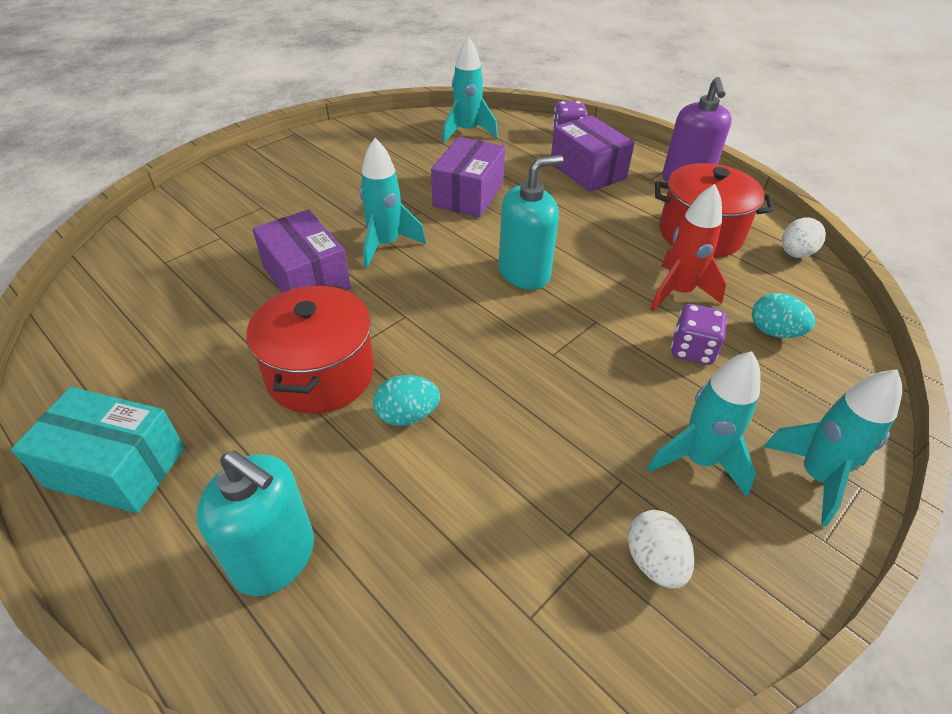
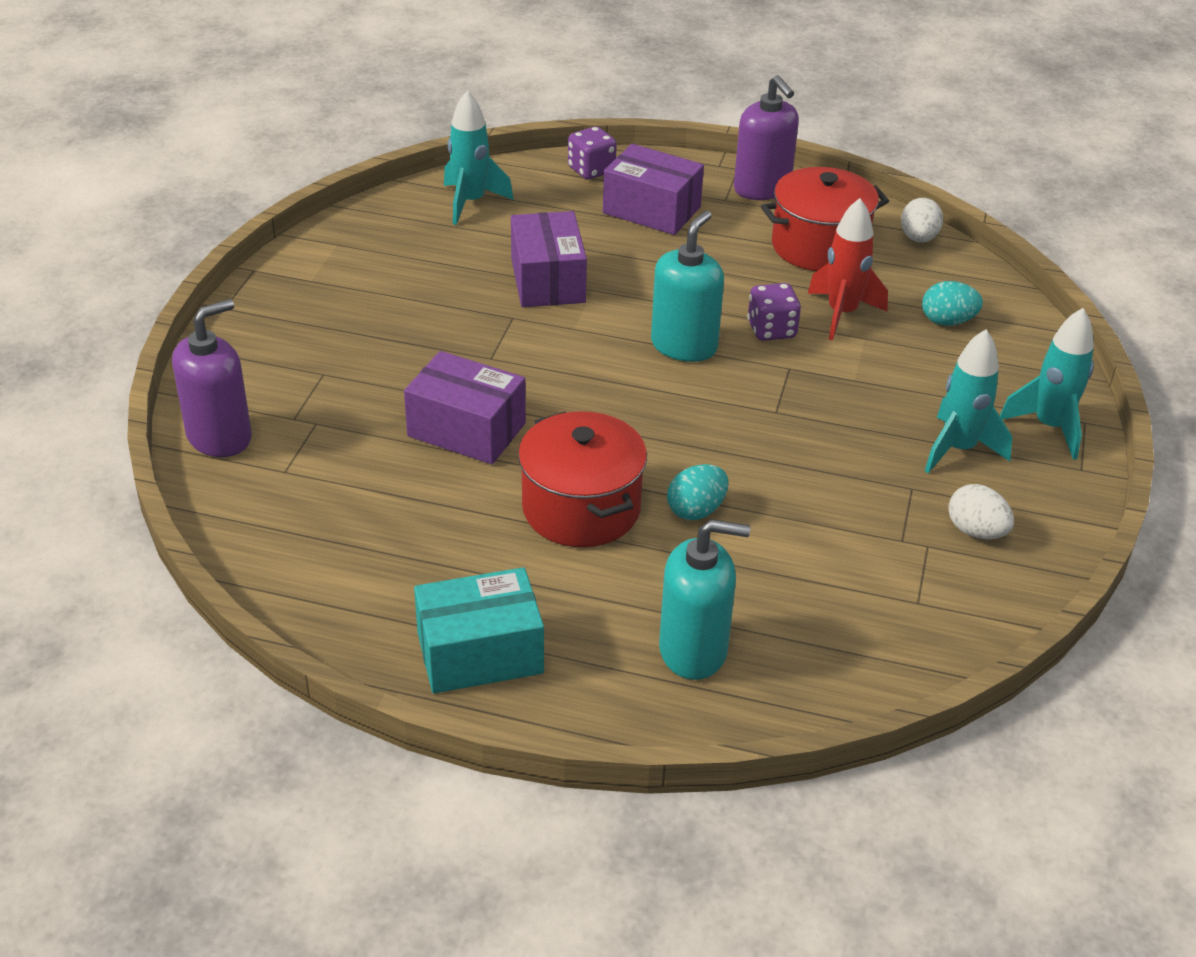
camera: 30 degrees left, 5 degrees down
turquoise rocket [360,138,426,268] -> none
purple dice [671,304,727,365] -> purple dice moved to [747,283,801,341]
none -> purple soap dispenser [172,299,252,457]

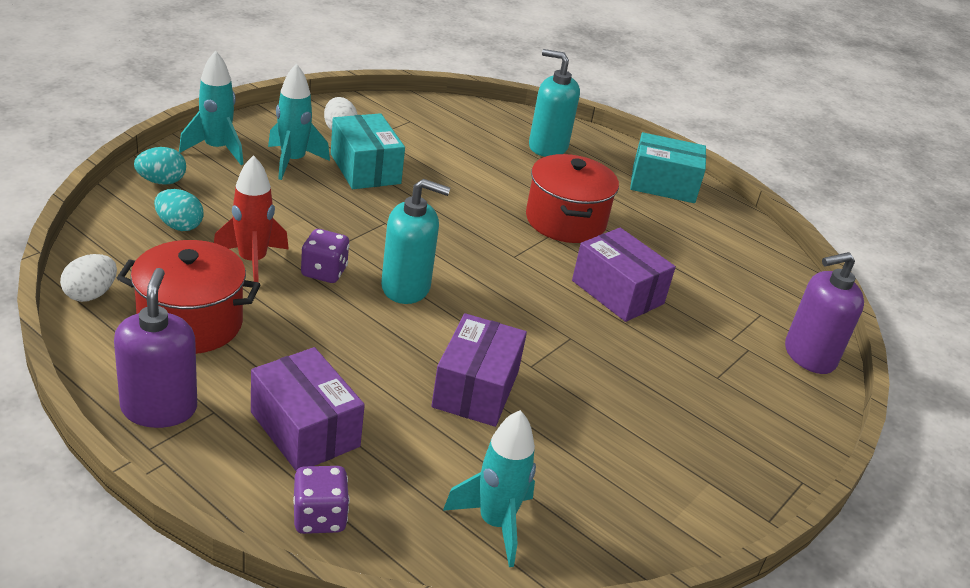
camera: 160 degrees left, 5 degrees down
turquoise soap dispenser [651,211,724,362] -> turquoise soap dispenser turned 135 degrees counterclockwise [381,179,450,304]
turquoise egg [667,464,728,520] -> turquoise egg moved to [134,147,186,185]
none -> turquoise box [331,113,405,189]

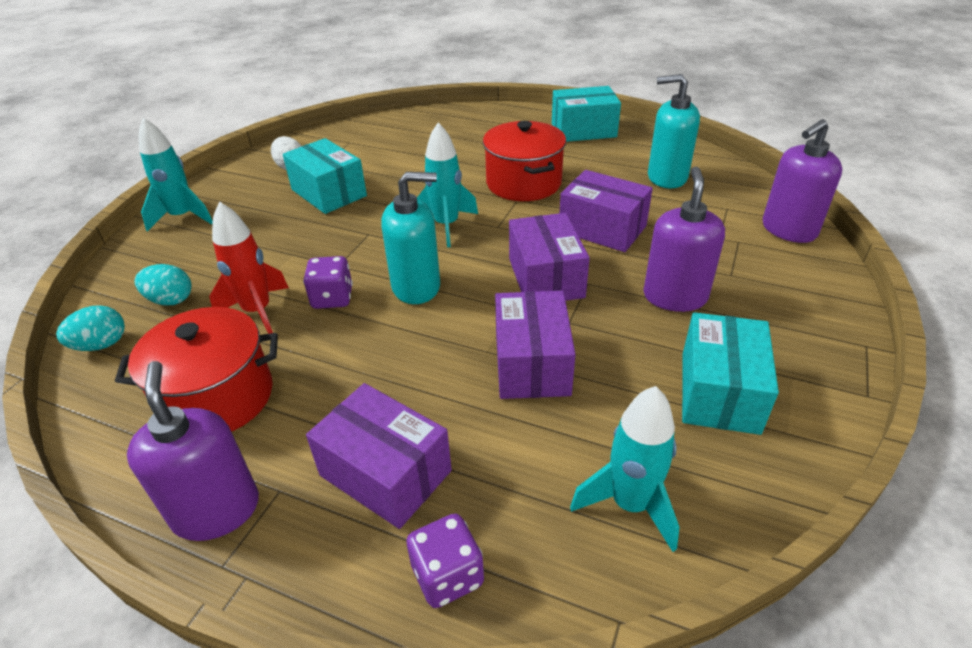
camera: 10 degrees left, 5 degrees up
white egg [60,254,117,302] -> none
turquoise egg [134,147,186,185] -> turquoise egg moved to [56,305,125,351]
turquoise rocket [268,64,330,180] -> turquoise rocket moved to [417,122,478,247]
turquoise soap dispenser [529,49,580,157] -> turquoise soap dispenser moved to [648,74,700,188]
none -> purple box [509,213,590,301]
none -> purple soap dispenser [643,167,725,312]
none -> turquoise box [682,312,779,435]

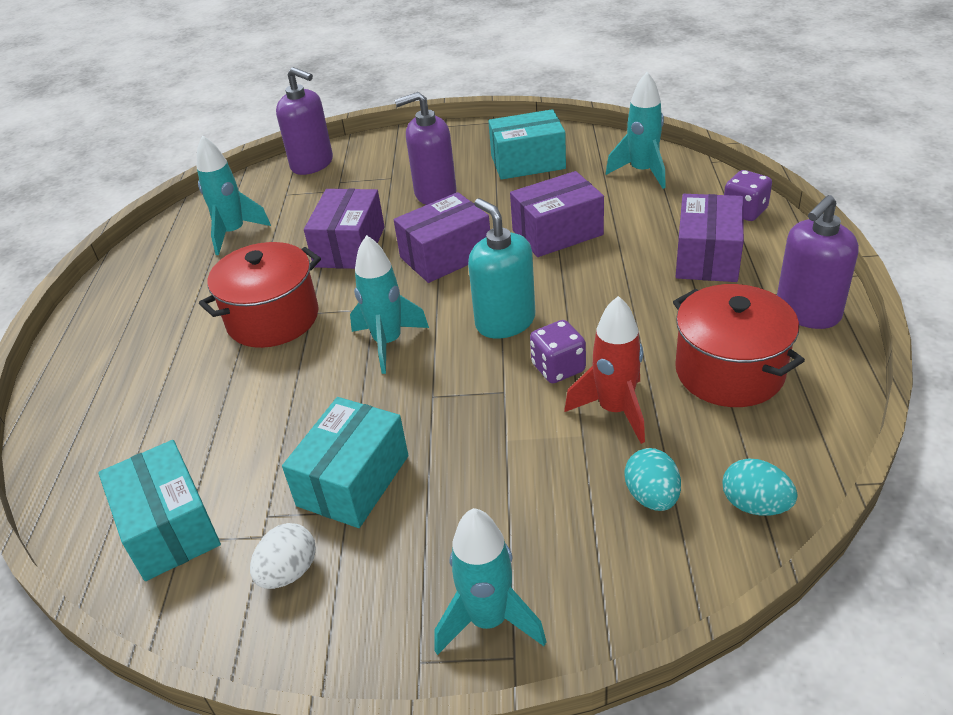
camera: 110 degrees left, 0 degrees up
turquoise box [552,86,621,142] -> turquoise box moved to [98,440,221,581]
turquoise soap dispenser [648,74,700,188] -> turquoise rocket [197,135,271,255]

